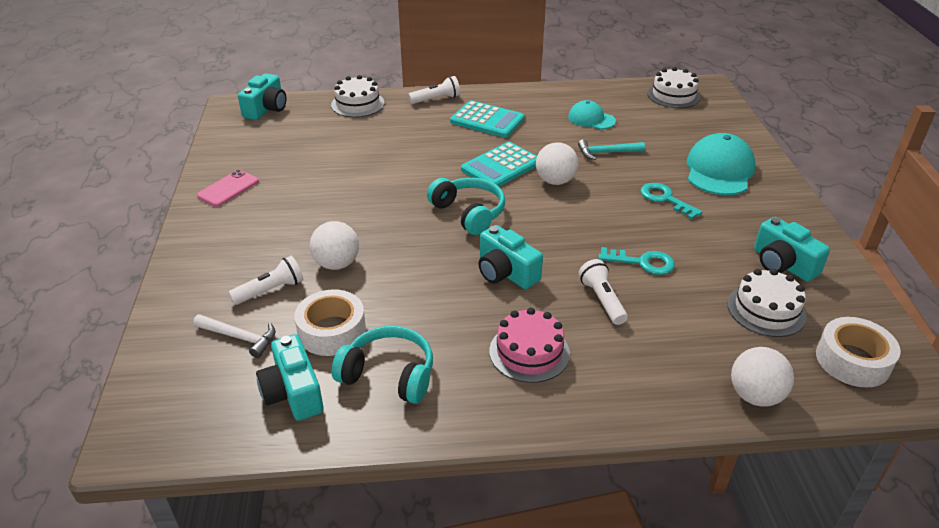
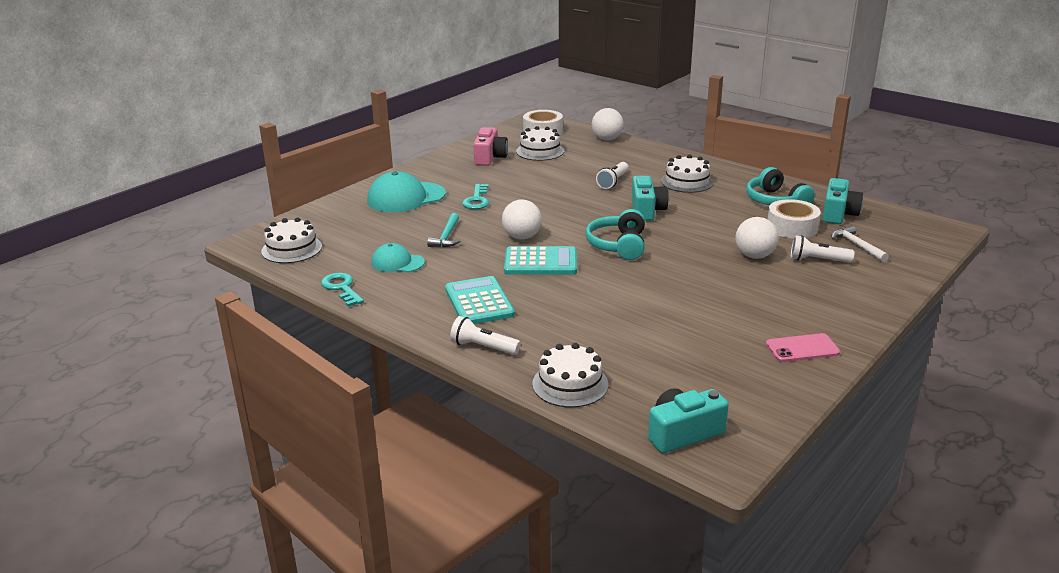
camera: 135 degrees left, 10 degrees down
pink cake [489,308,570,383] -> white cake [661,155,714,193]
turquoise cap [568,100,616,129] -> turquoise cap turned 120 degrees clockwise [372,243,425,272]
turquoise hammer [578,139,645,160] -> turquoise hammer turned 60 degrees clockwise [427,213,461,247]
turquoise key [598,247,675,275] -> turquoise key moved to [321,273,364,307]
turquoise camera [754,217,830,282] -> pink camera [473,127,508,166]

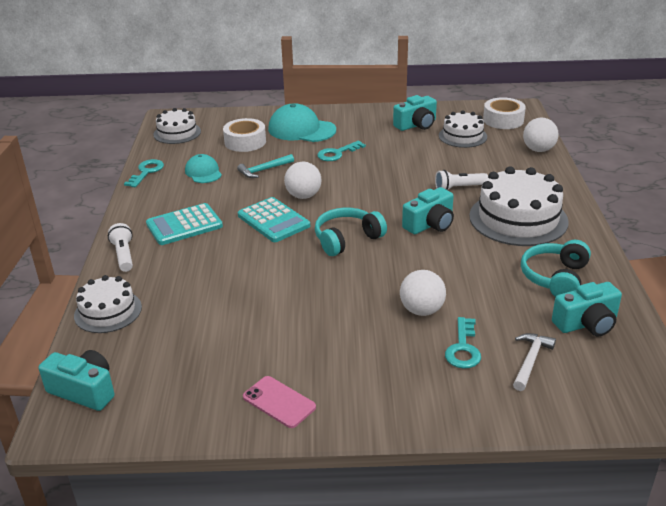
camera: 50 degrees right, 5 degrees up
turquoise calculator [445,276,515,324] -> turquoise calculator turned 150 degrees counterclockwise [146,203,223,245]
pink camera [473,127,508,166] -> turquoise camera [393,95,437,131]
white cake [661,155,714,193] -> white cake [469,166,569,246], size x1.69
white tape [768,199,821,239] -> white tape moved to [223,118,266,152]
white flashlight [791,235,854,263] -> turquoise key [445,317,481,369]

